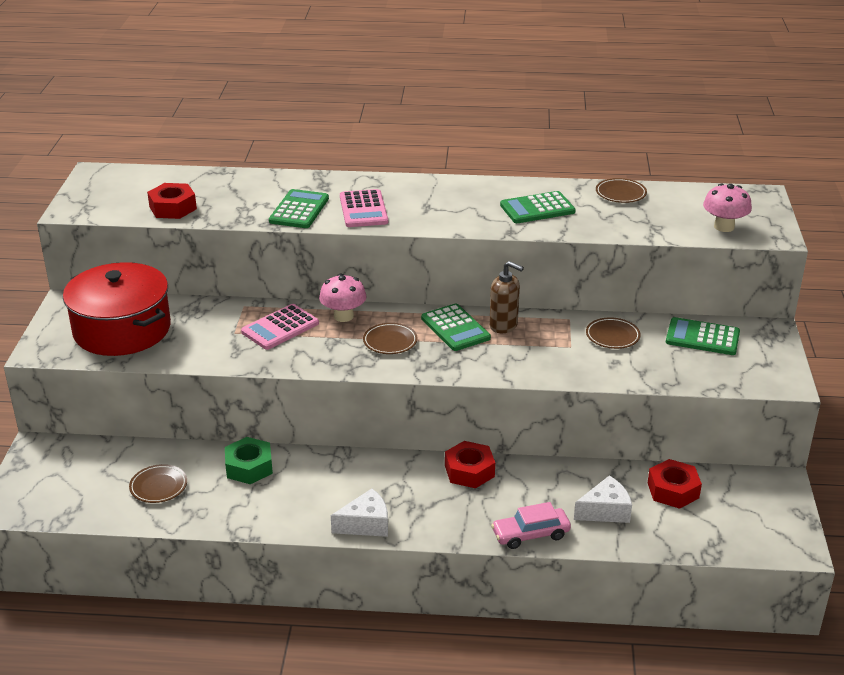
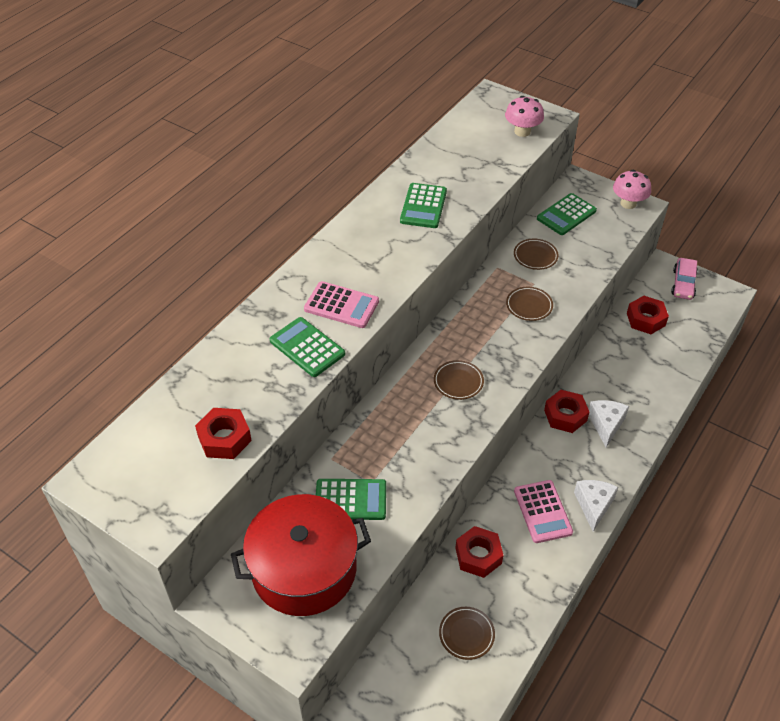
camera: 60 degrees left, 15 degrees up
green nut [225,437,273,484] -> red nut [456,526,504,578]
pink calculator [241,304,319,350] -> pink calculator moved to [514,480,573,543]
pink mushroom [319,273,367,322] -> pink mushroom moved to [613,170,651,209]
green calculator [421,304,491,351] -> green calculator moved to [316,479,386,520]
brown soap dispenser [489,261,524,333] -> none
pink car [491,502,571,549] -> pink car moved to [671,258,698,300]
white cheese [574,475,632,523] -> white cheese moved to [589,400,629,447]
brown plate [596,178,647,203] -> brown plate moved to [506,287,553,321]

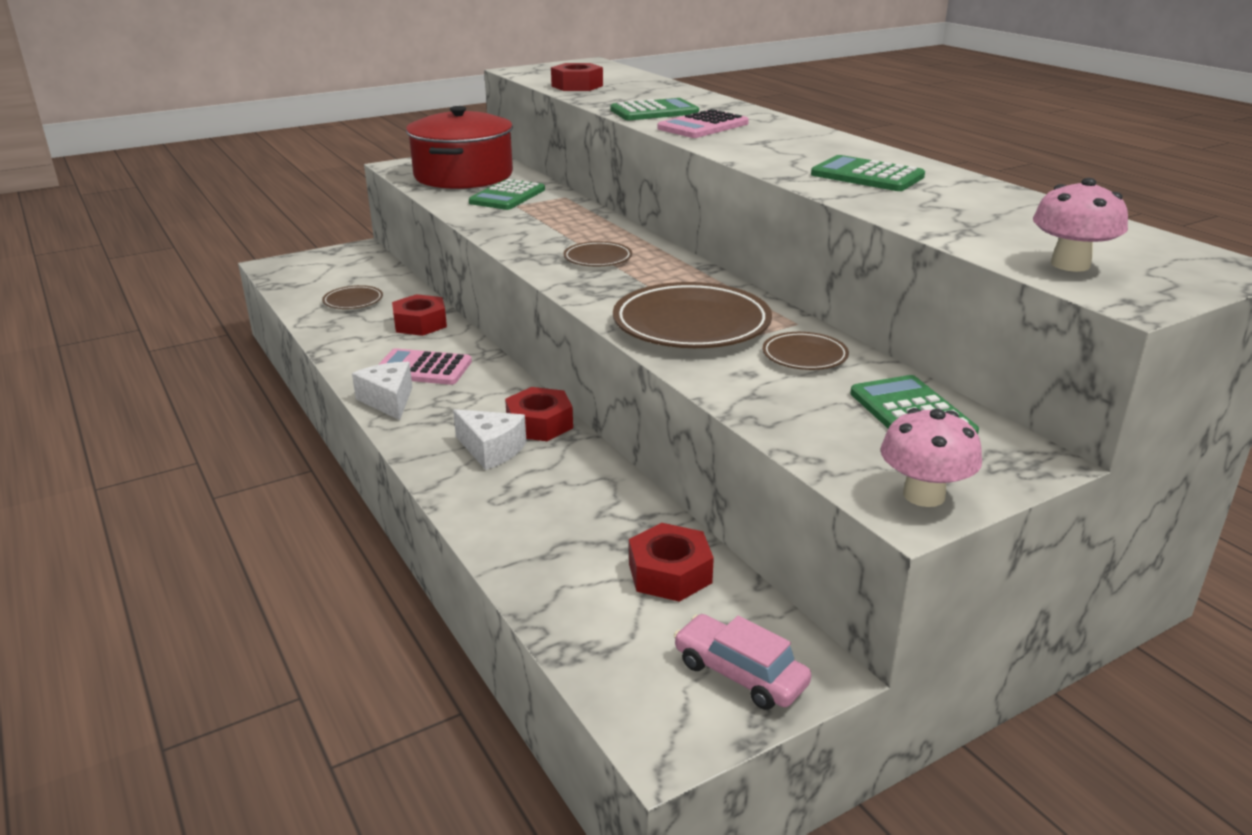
camera: 115 degrees right, 20 degrees down
brown plate [506,287,553,321] -> brown plate [613,282,772,348], size x1.98
white cheese [574,480,618,532] -> white cheese turned 150 degrees counterclockwise [352,362,413,420]

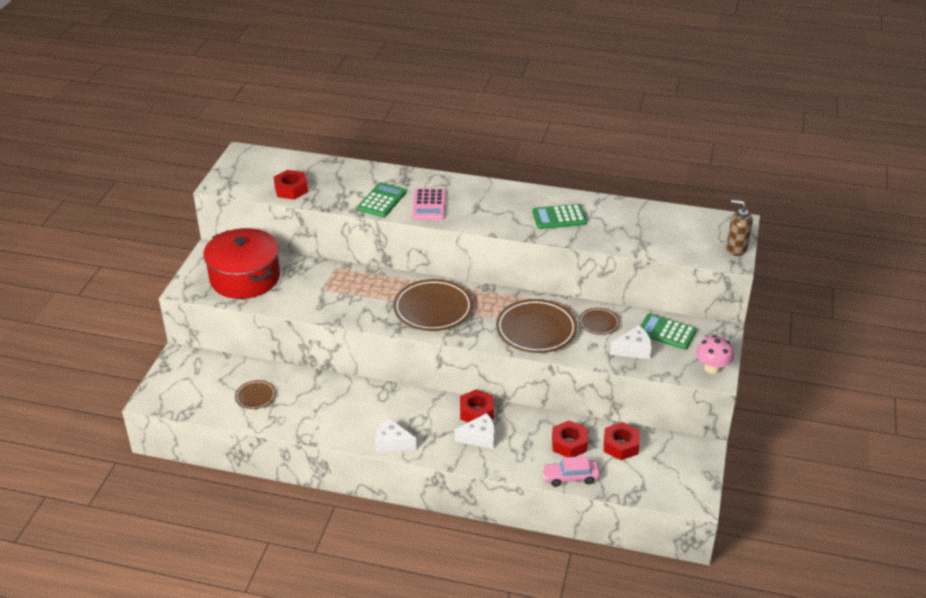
camera: 45 degrees left, 10 degrees up
pink calculator [378,348,472,385] -> none
red nut [392,294,447,336] -> red nut moved to [552,420,588,457]
green calculator [469,179,545,210] -> none
brown plate [563,241,632,266] -> brown plate [393,279,473,331], size x1.98
pink car [674,614,811,710] -> pink car moved to [542,456,600,487]
pink mushroom [1033,178,1128,272] -> none
none -> white cheese [610,325,651,359]
none -> brown soap dispenser [726,200,753,256]

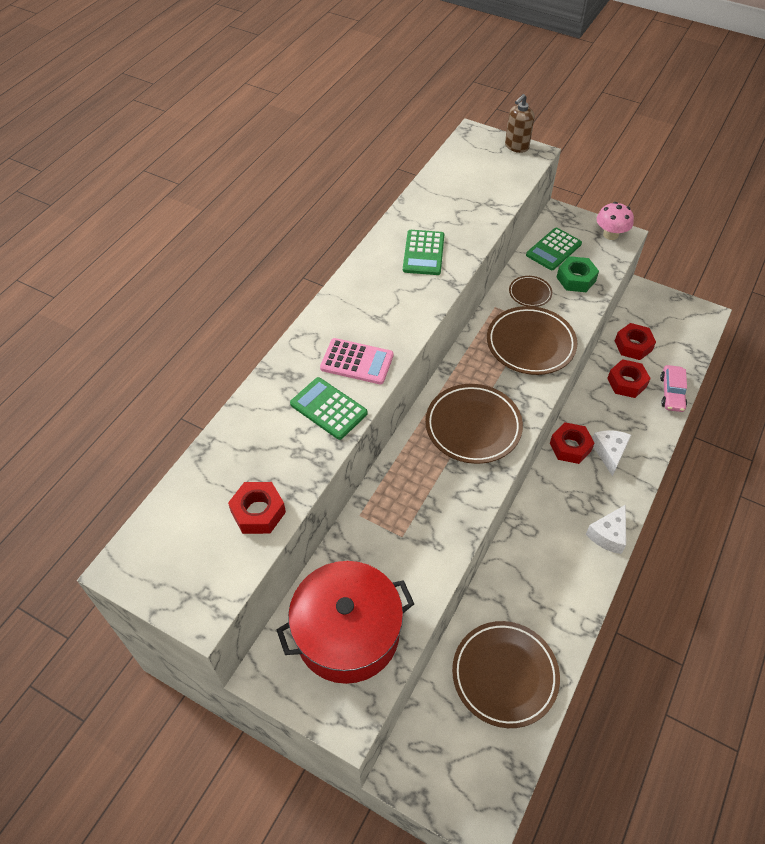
camera: 75 degrees left, 15 degrees up
brown plate [235,380,276,409] -> brown plate [452,621,560,728], size x1.98
white cheese [610,325,651,359] -> green nut [556,256,599,292]

